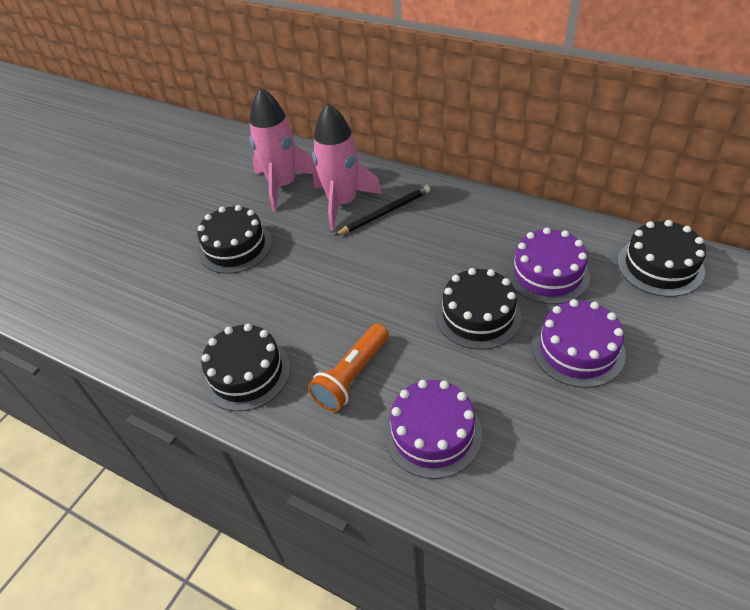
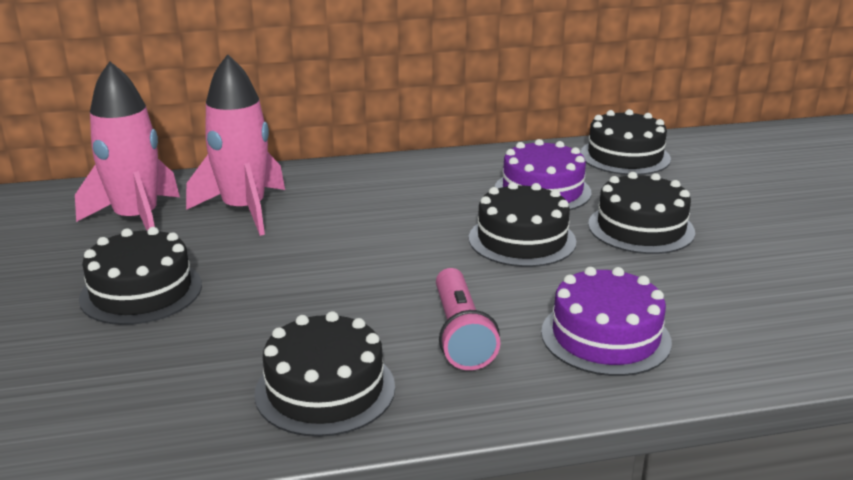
camera: 45 degrees left, 20 degrees down
orange flashlight [308,324,389,412] -> pink flashlight [436,268,500,370]
black pencil [334,185,430,236] -> none
purple cake [532,299,626,388] -> black cake [588,172,695,254]

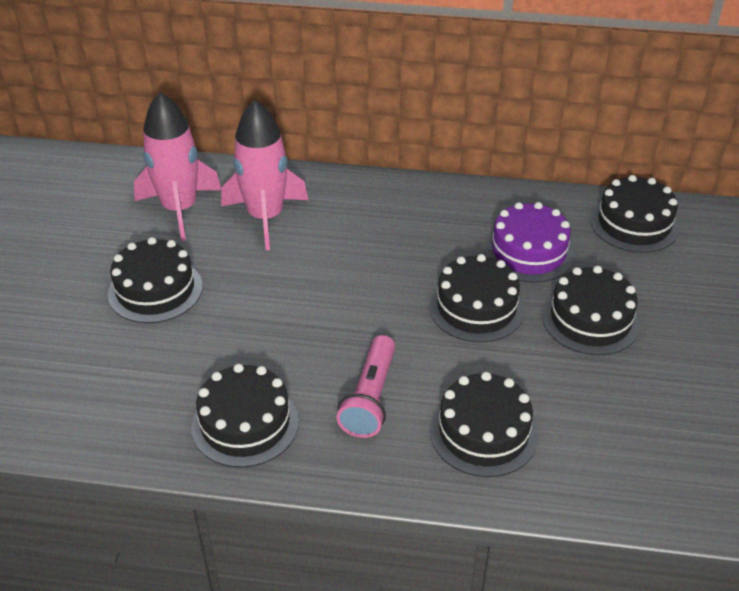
camera: 20 degrees right, 15 degrees up
purple cake [541,267,672,376] -> black cake [430,372,538,477]

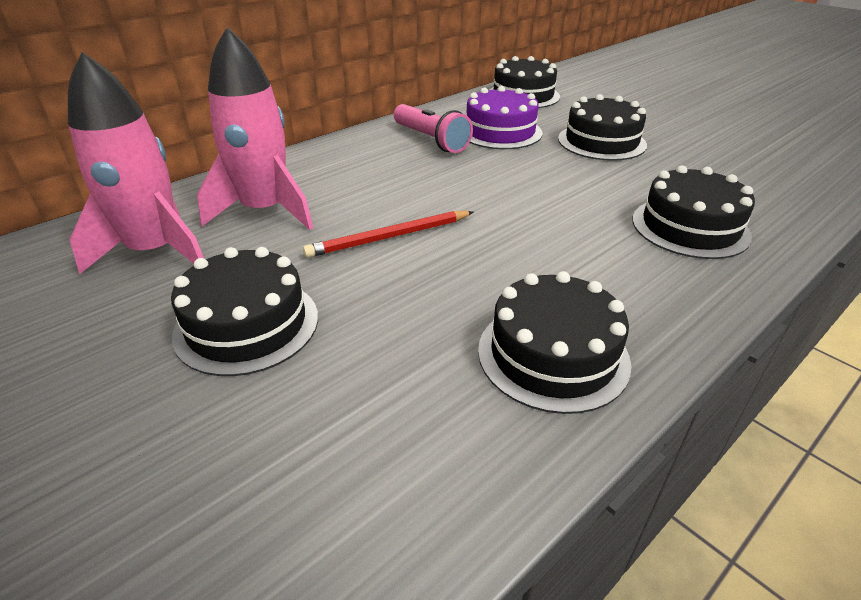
camera: 50 degrees left, 5 degrees down
pink flashlight [336,335,395,438] -> pink flashlight moved to [394,104,473,153]
black cake [429,254,525,342] -> none
none -> red pencil [303,211,473,258]

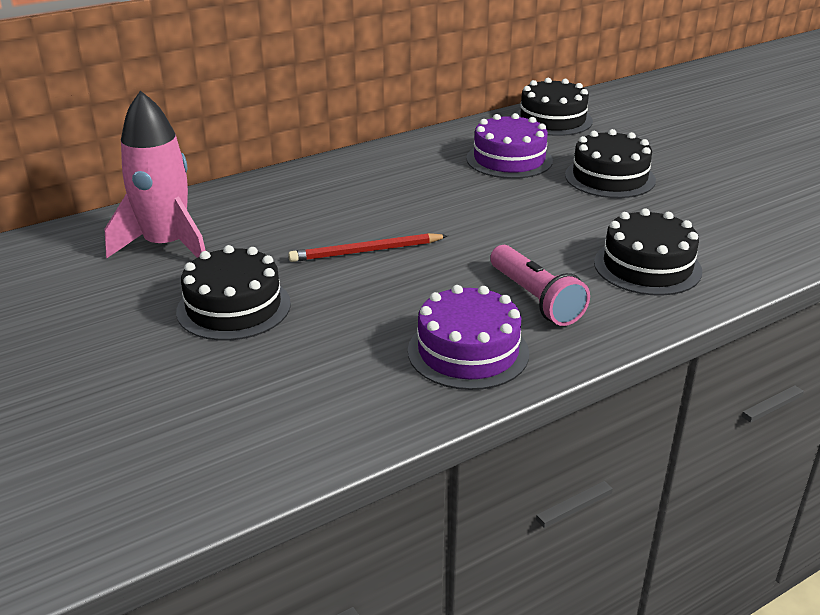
camera: 10 degrees right, 5 degrees down
pink rocket [197,27,313,230] -> none
pink flashlight [394,104,473,153] -> pink flashlight moved to [490,245,590,326]
black cake [478,271,632,414] -> purple cake [408,285,529,390]

